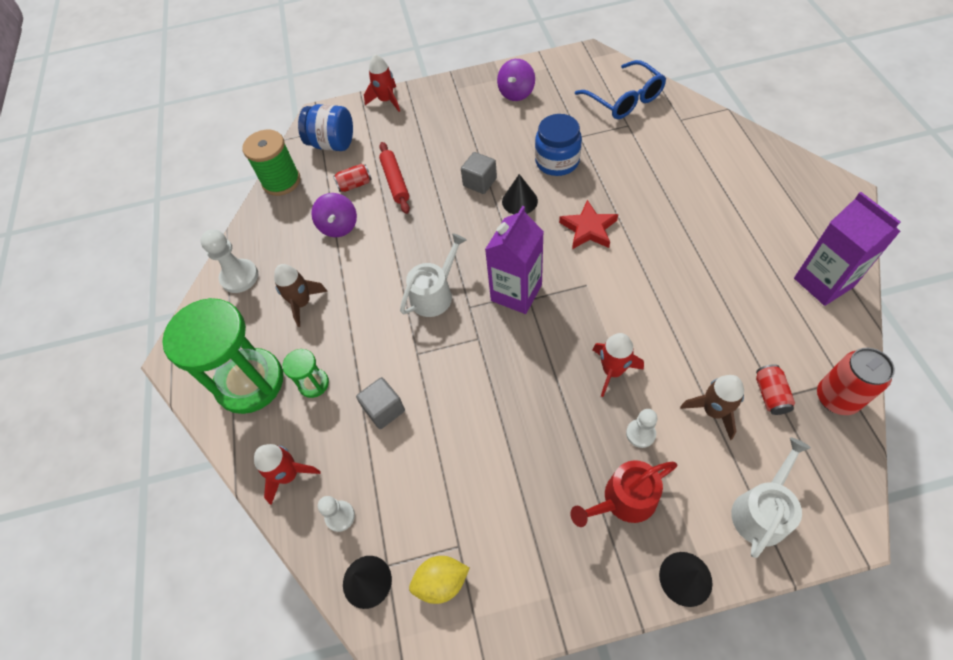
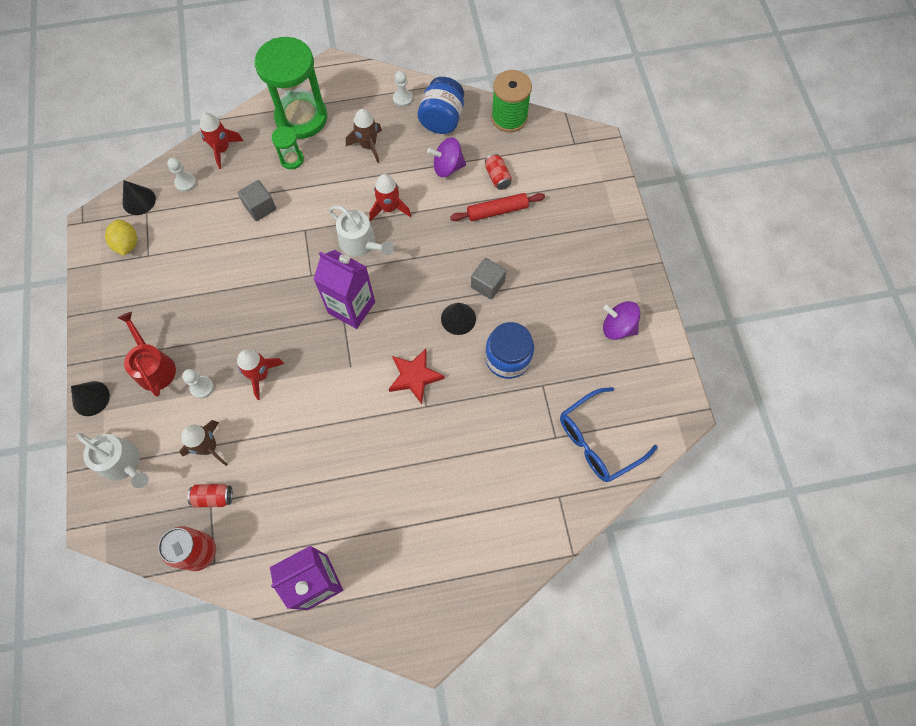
camera: 85 degrees right, 10 degrees up
white pawn [200,230,258,293] -> white pawn [393,71,413,107], size x0.62
blue jar [298,104,353,151] -> blue jar moved to [418,77,464,134]
red rocket [364,54,400,112] -> red rocket moved to [369,174,411,221]

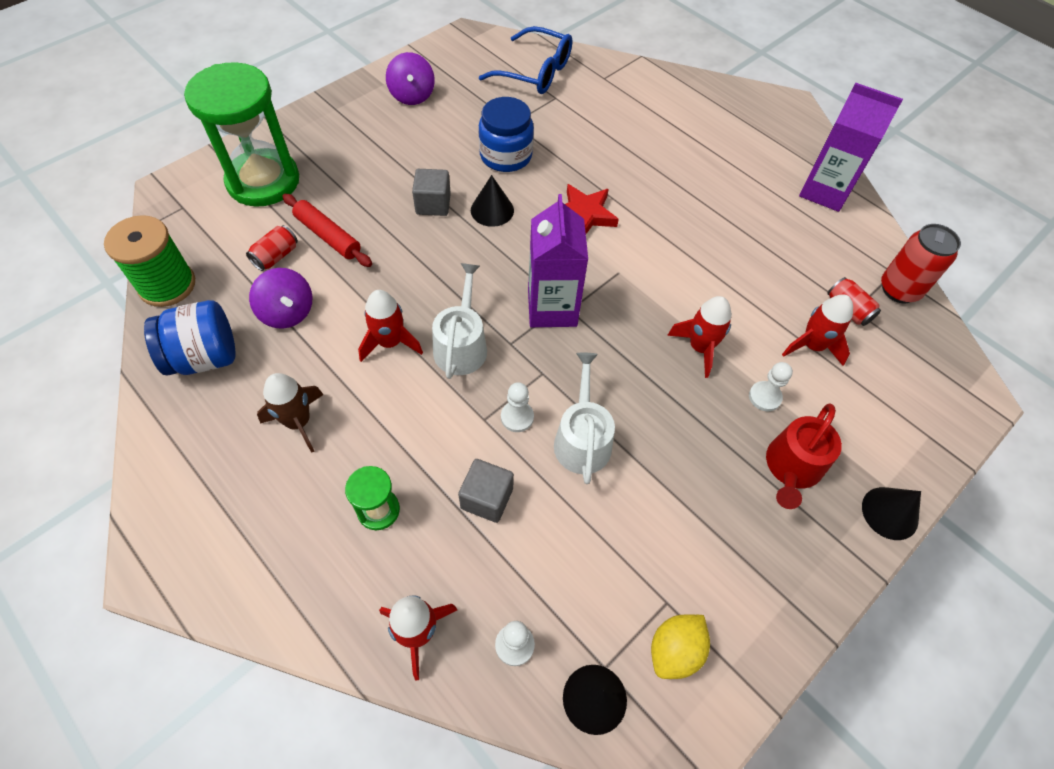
camera: 125 degrees left, 10 degrees down
white watering can [77,433,149,488] -> white watering can moved to [554,353,615,484]
brown rocket [179,420,228,466] -> red rocket [782,294,853,366]
green hourglass [254,37,327,139] -> green hourglass moved to [184,62,299,207]
white pawn [393,71,413,107] -> white pawn moved to [501,382,534,432]

